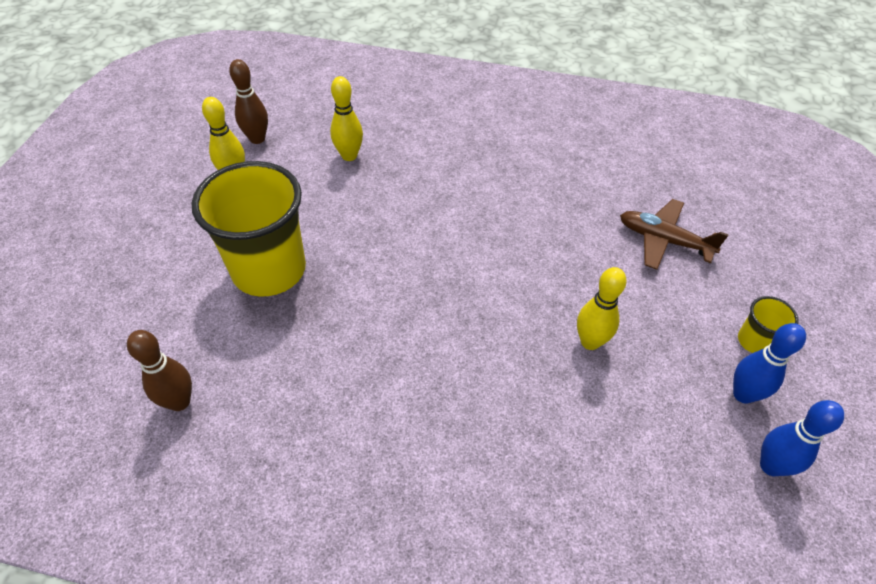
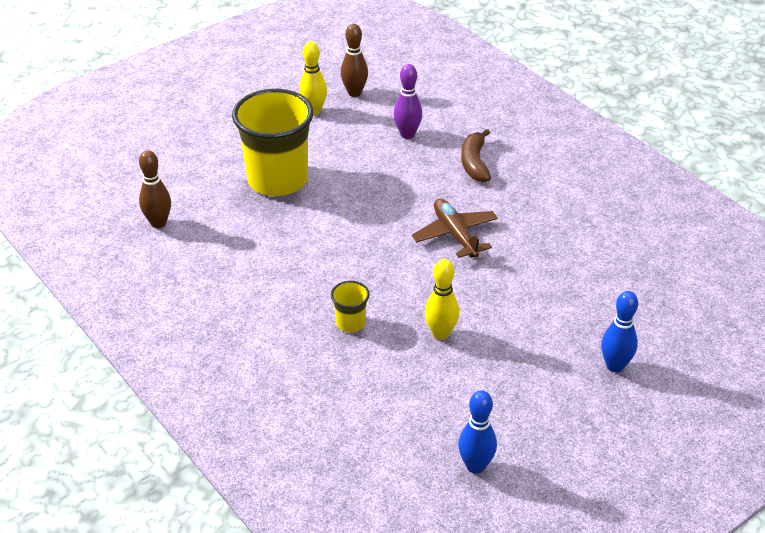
camera: 40 degrees right, 10 degrees down
yellow bowling pin [330,76,363,161] -> purple bowling pin [394,64,422,139]
brown plane [620,199,729,270] -> brown plane moved to [412,199,498,258]
blue bowling pin [733,323,806,404] -> blue bowling pin moved to [601,291,638,372]
yellow cup [738,296,799,353] -> yellow cup moved to [331,281,370,332]
none -> brown banana [461,129,491,182]

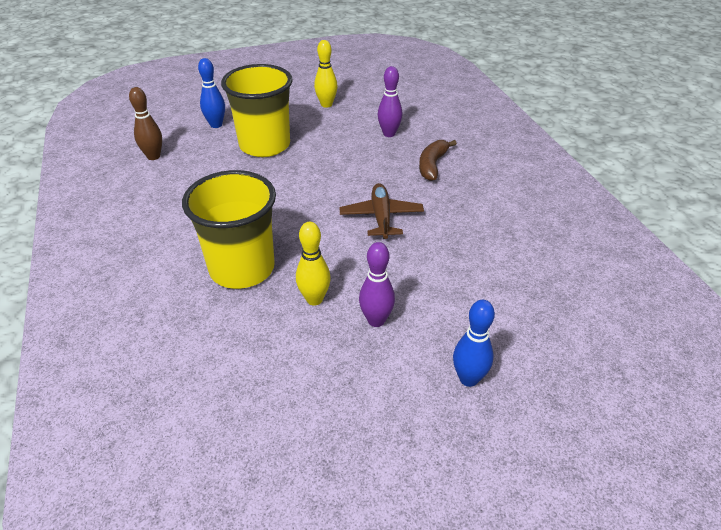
camera: 20 degrees right, 0 degrees up
yellow cup [331,281,370,332] -> yellow cup [182,170,276,289], size x2.32
brown bowling pin [341,24,368,97] -> none
blue bowling pin [458,390,497,474] -> blue bowling pin moved to [198,58,225,128]
none -> purple bowling pin [359,242,395,327]

